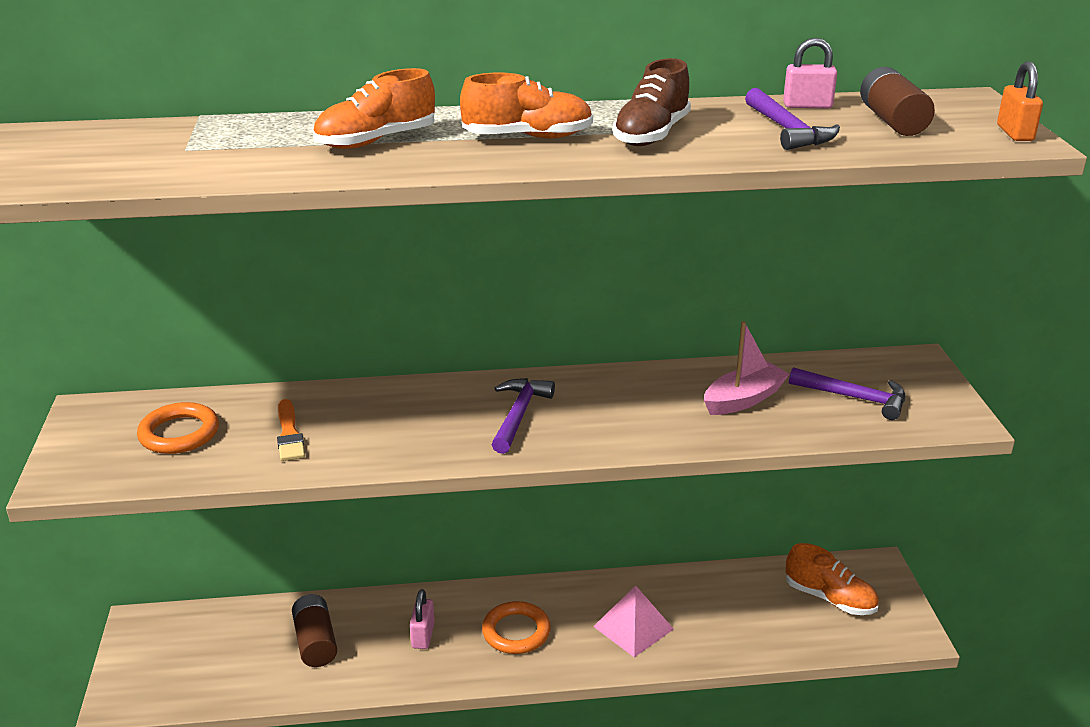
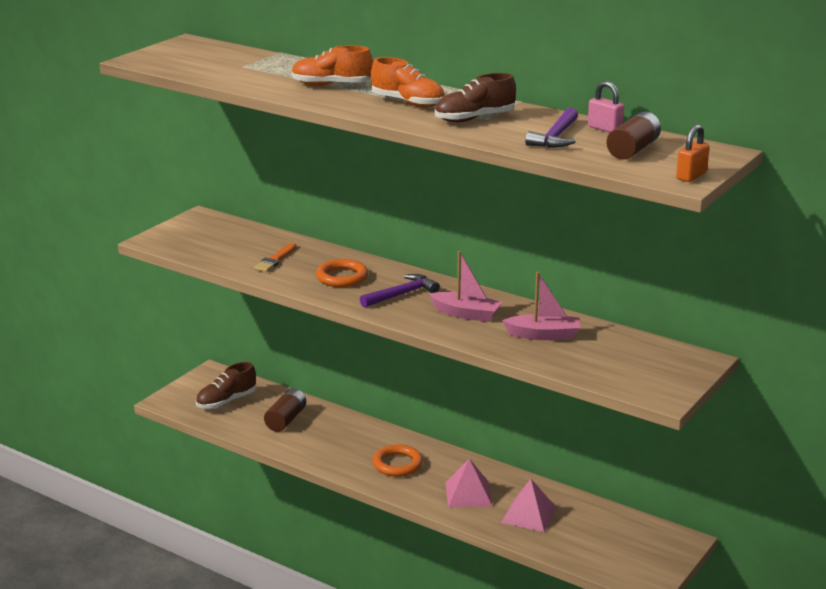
camera: 40 degrees right, 5 degrees down
orange ring [137,402,219,454] -> orange ring moved to [316,259,368,287]
pink padlock [410,589,434,649] -> none
orange shoe [786,543,879,615] -> none
purple hammer [789,367,905,420] -> none
none -> brown shoe [196,362,256,409]
none -> pink boat [429,251,502,322]
none -> pink pyramid [501,479,557,532]

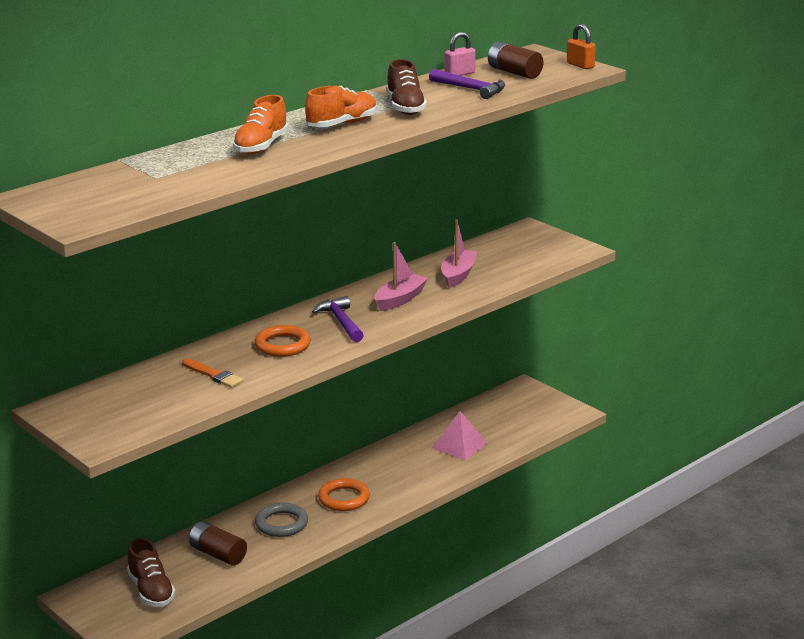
camera: 75 degrees left, 0 degrees up
pink pyramid [445,458,492,507] -> none
none -> grey ring [255,503,308,537]

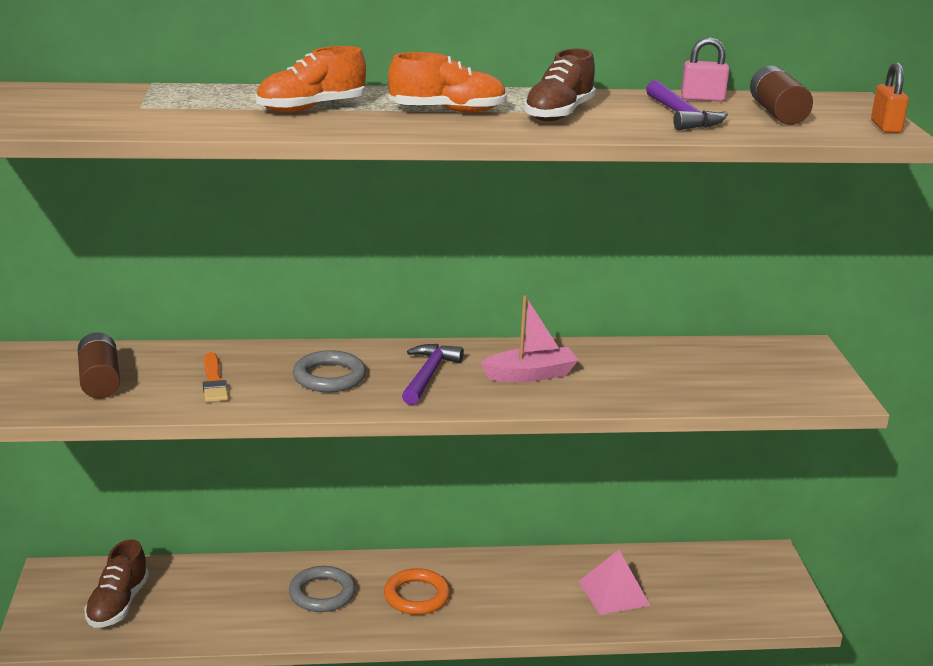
camera: 35 degrees right, 0 degrees up
brown battery [189,521,247,565] -> brown battery moved to [78,332,120,399]
orange ring [254,325,311,357] -> grey ring [293,350,366,392]
pink boat [441,219,477,288] -> none

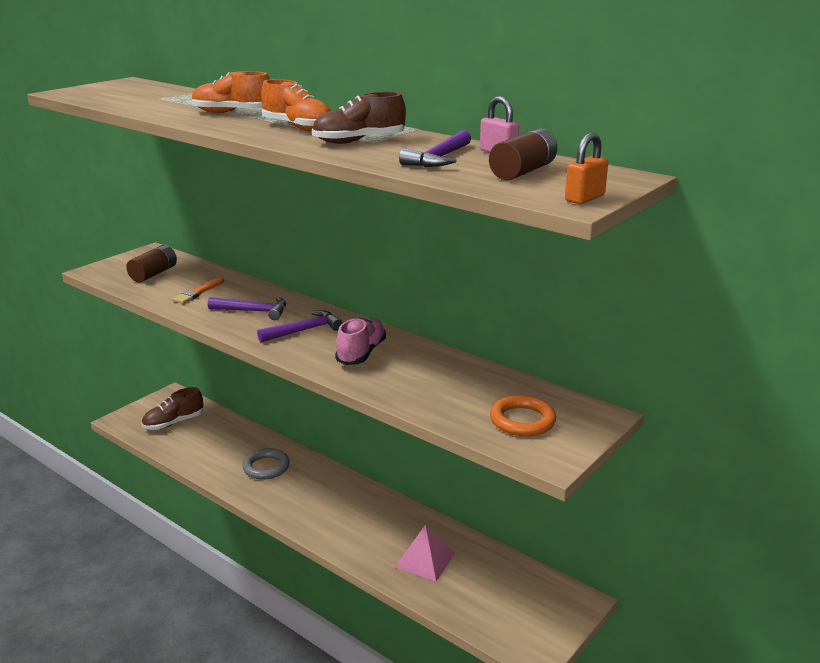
camera: 45 degrees right, 0 degrees up
grey ring [293,350,366,392] -> purple hammer [208,297,286,320]
orange ring [384,568,450,615] -> orange ring moved to [490,395,556,436]
pink boat [481,295,578,382] -> pink shoe [335,317,386,365]

